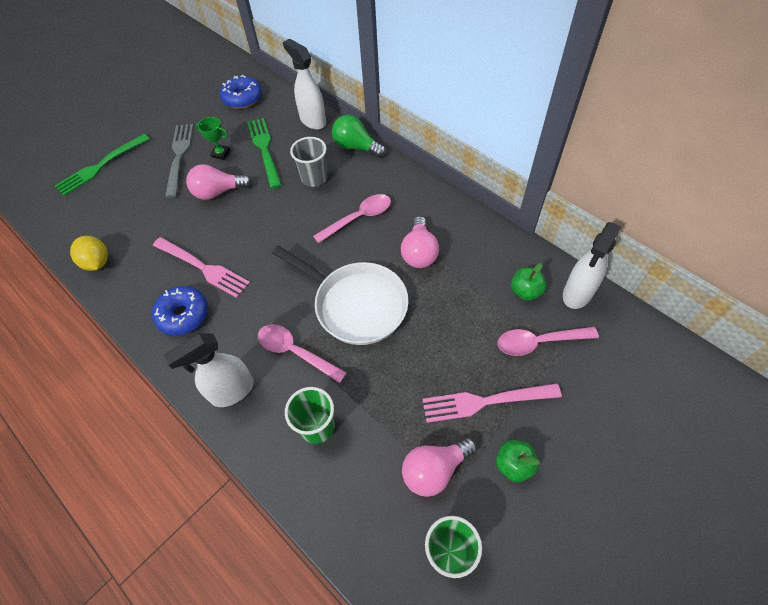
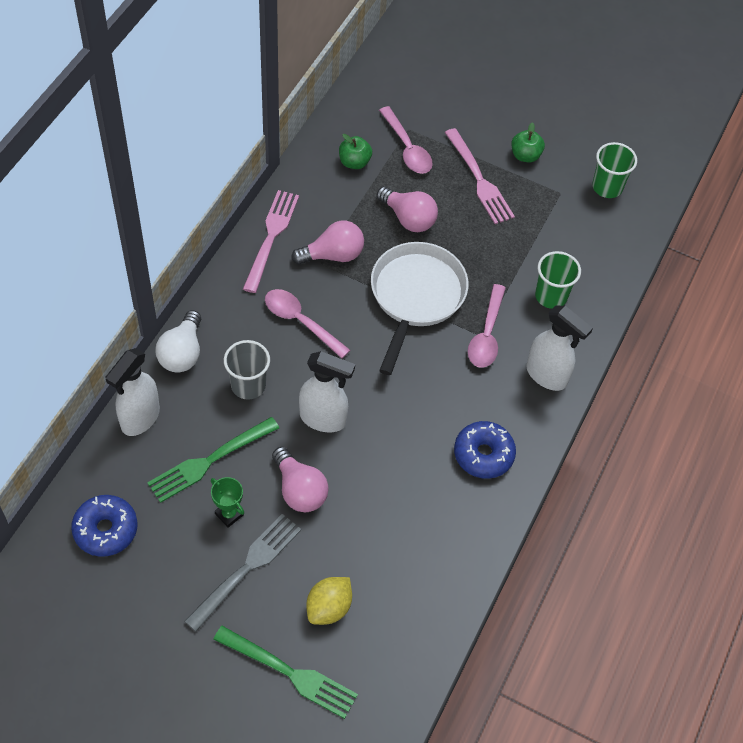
camera: 115 degrees left, 0 degrees up
yellow lemon [70,236,108,271] -> yellow lemon moved to [306,577,352,625]
pink fork [153,237,250,298] -> pink fork moved to [243,190,299,293]
grey fork [165,124,194,198] -> grey fork turned 150 degrees clockwise [184,514,301,632]
green trophy [196,117,230,160] -> green trophy turned 45 degrees counterclockwise [211,477,244,528]
green light bulb [332,115,386,158] -> white light bulb [155,310,201,373]
pink light bulb [402,437,477,497] -> pink light bulb moved to [377,187,438,232]
white spray bottle [563,222,621,309] -> white spray bottle moved to [299,351,355,433]

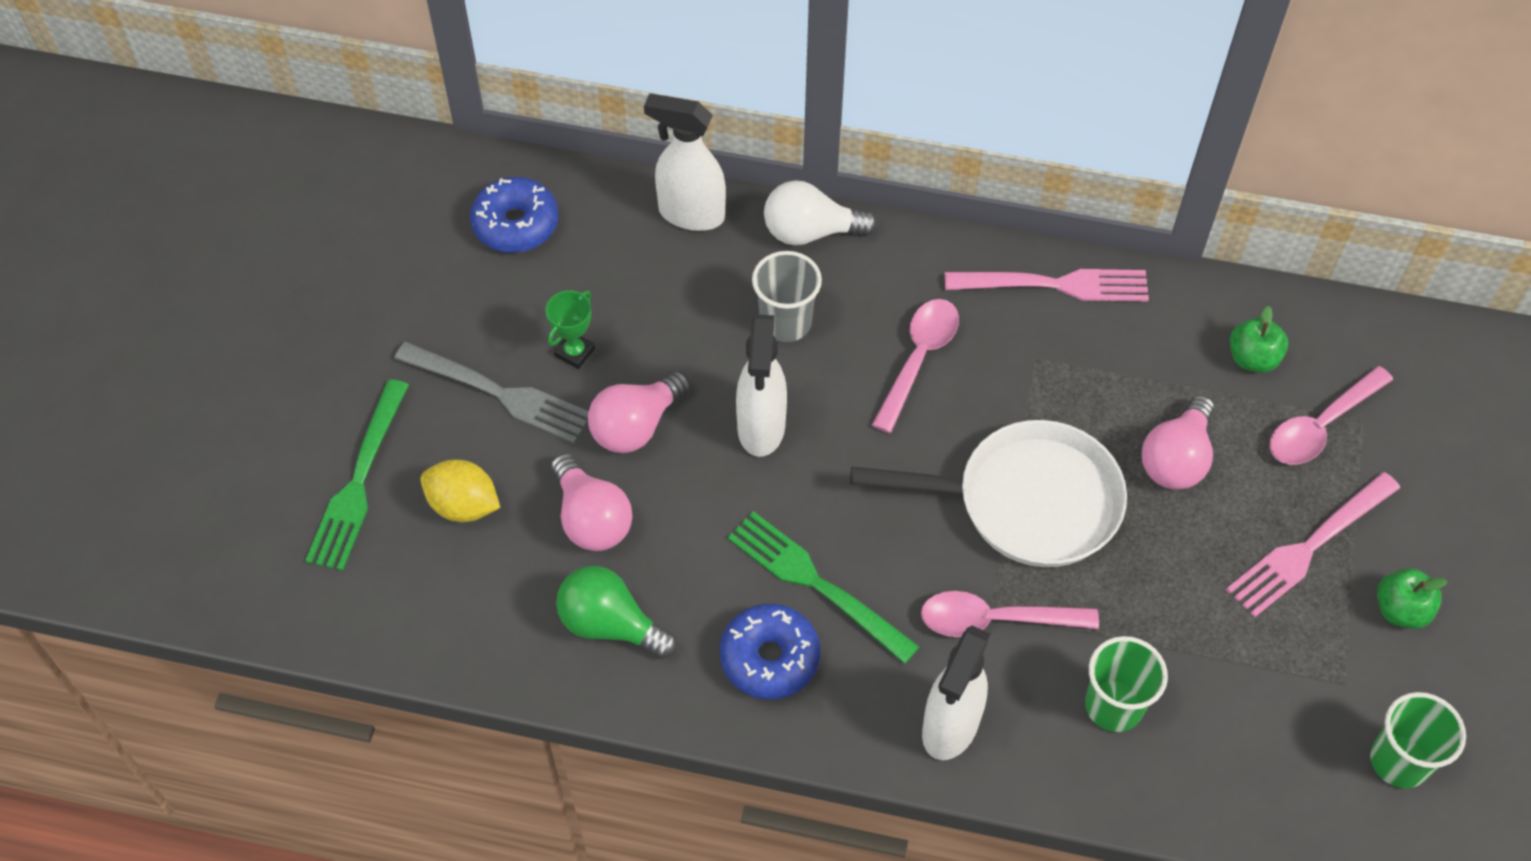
camera: 80 degrees right, 0 degrees up
green fork [147,417,279,503] -> green fork moved to [728,511,920,664]
pink light bulb [291,221,364,265] -> pink light bulb moved to [551,453,632,551]
none -> green light bulb [556,566,678,659]

